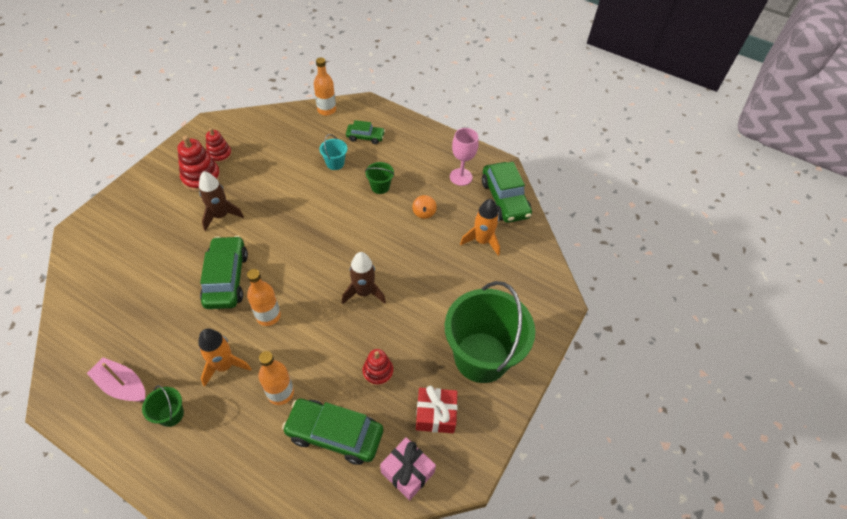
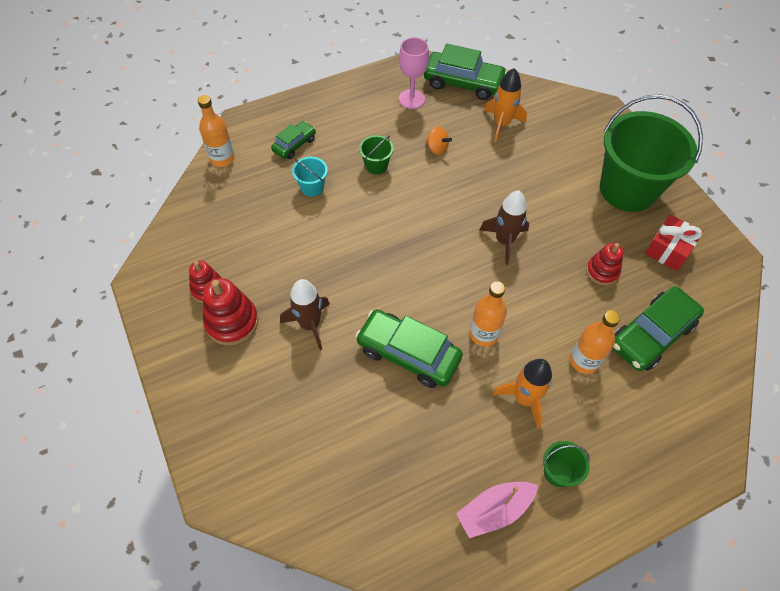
camera: 55 degrees left, 5 degrees up
pink gift [380,437,436,500] -> none

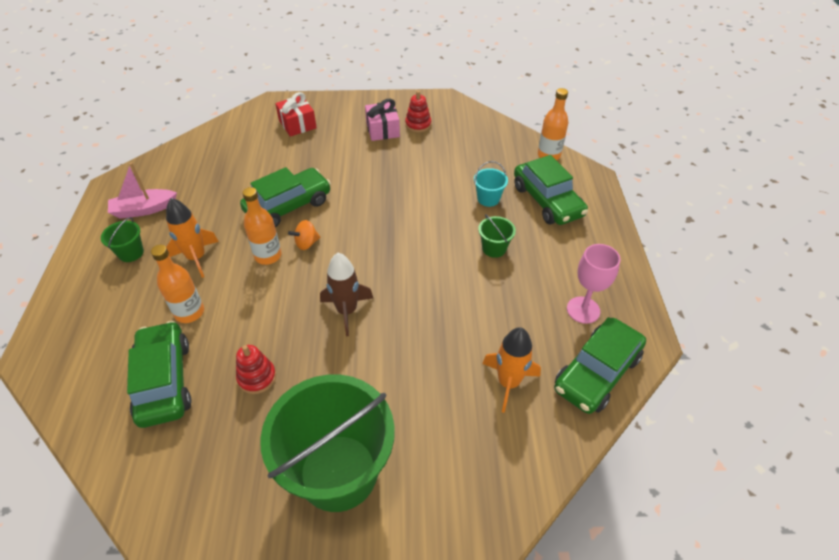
camera: 115 degrees right, 10 degrees down
red stacking toy [203,278,258,345] -> pink gift [365,98,400,141]
green car [271,121,316,159] -> green car [514,155,588,225], size x1.78
brown rocket [280,279,330,350] -> none
orange spinning top [426,126,452,155] -> orange spinning top moved to [288,220,320,250]
pink boat [456,482,538,538] -> pink boat turned 105 degrees counterclockwise [108,162,177,219]
red gift [645,214,703,271] -> red gift moved to [275,92,317,137]

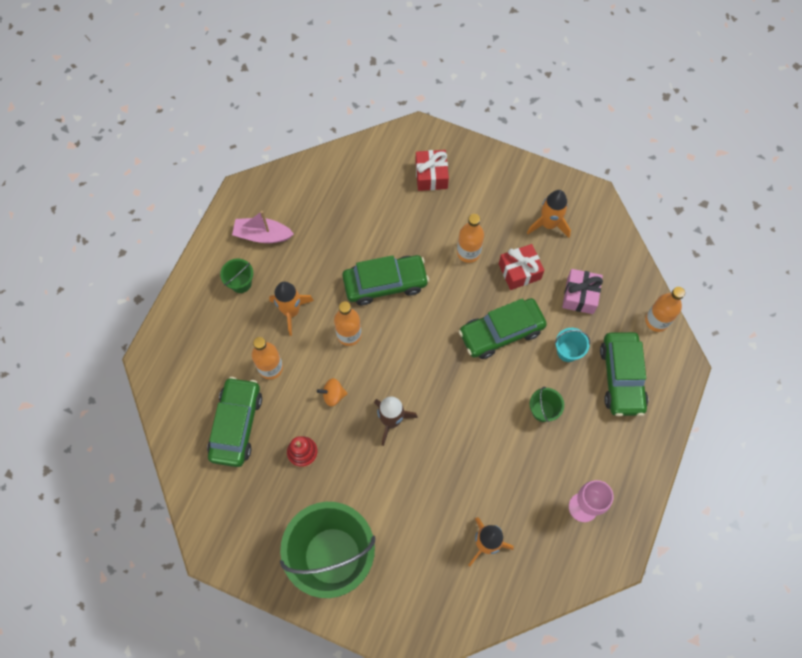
camera: 25 degrees right, 20 degrees up
orange spinning top [288,220,320,250] -> orange spinning top moved to [317,378,348,407]
pink gift [365,98,400,141] -> pink gift moved to [562,269,603,314]
red stacking toy [405,91,431,133] -> orange rocket [527,190,571,238]
green car [554,317,646,414] -> green car moved to [458,298,547,359]
none -> orange bottle [457,214,484,263]
none -> red gift [499,244,544,290]

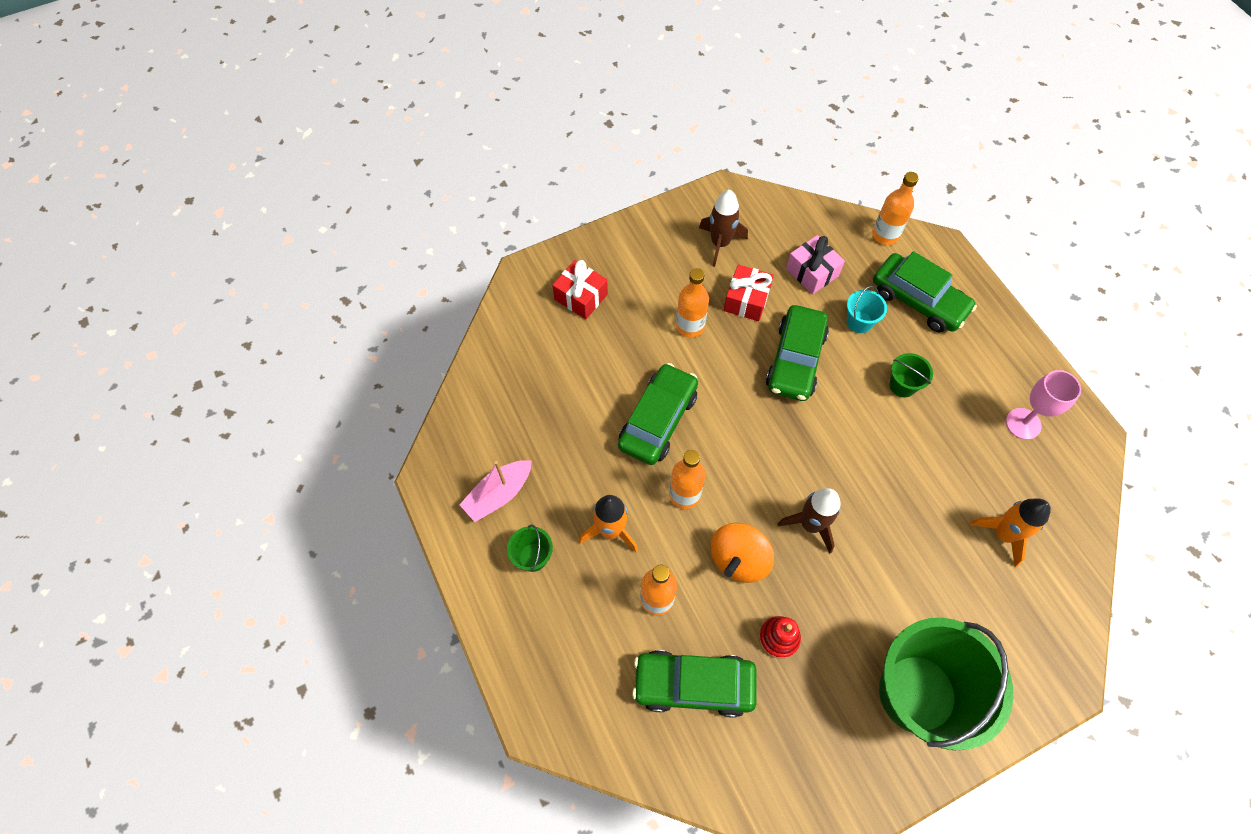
camera: 50 degrees left, 5 degrees down
green car [207,377,262,467] -> green car turned 45 degrees counterclockwise [632,650,757,718]
orange spinning top [317,378,348,407] -> orange spinning top [710,523,774,583], size x1.77
orange rocket [527,190,571,238] -> brown rocket [699,190,748,267]

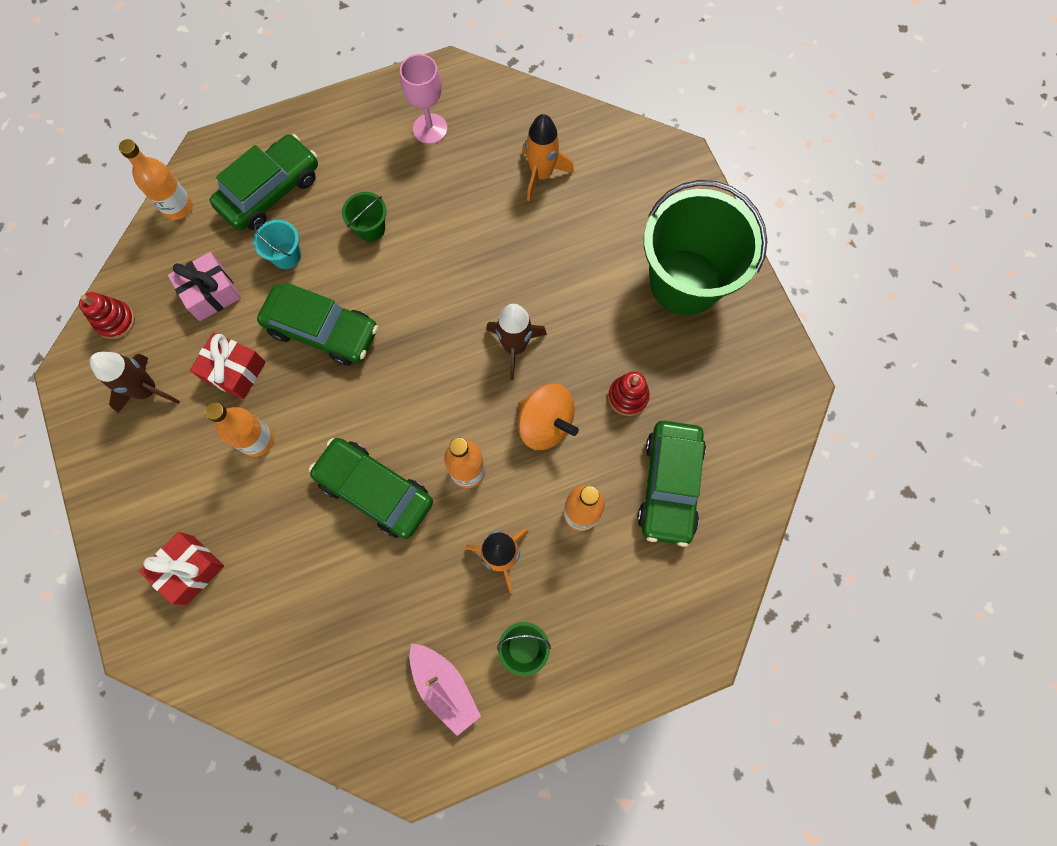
camera: 85 degrees left, 10 degrees up
none -> red stacking toy [79,292,135,339]

